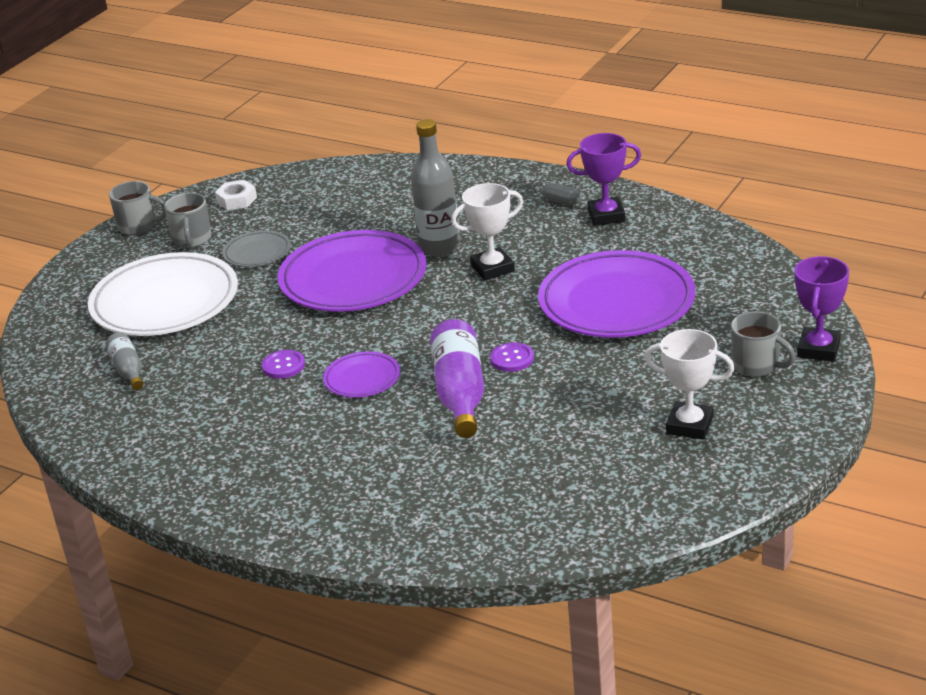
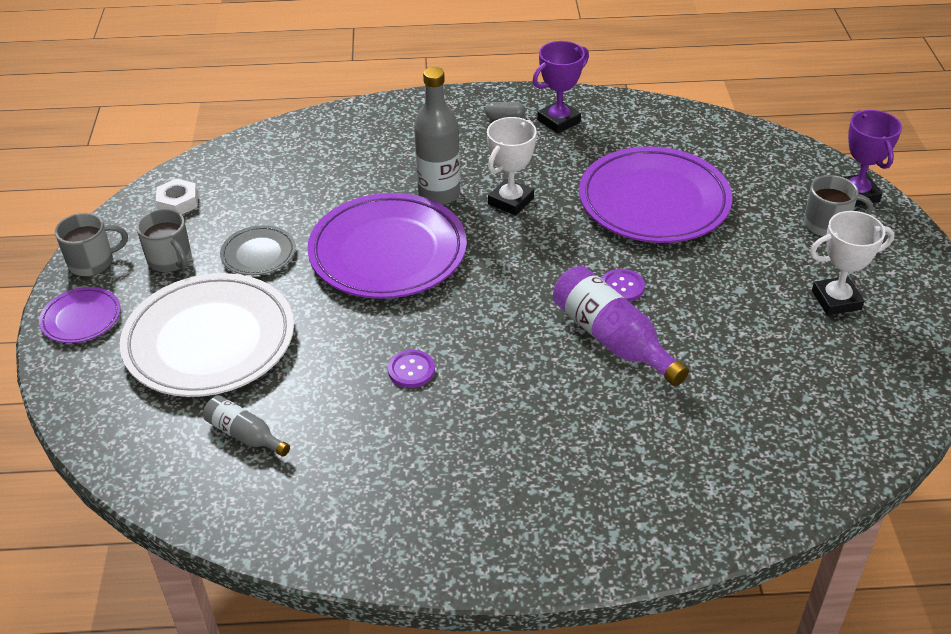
camera: 35 degrees left, 10 degrees up
purple plate [323,351,400,398] -> purple plate moved to [39,287,121,343]

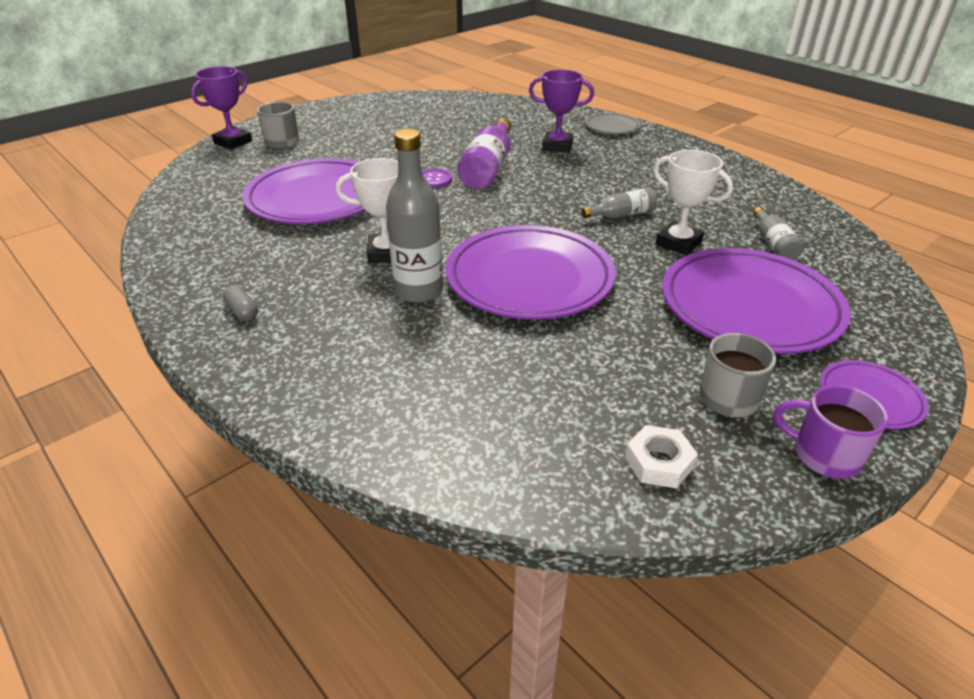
camera: 130 degrees left, 5 degrees down
grey mug [55,213,128,276] -> purple mug [774,385,888,479]
white plate [120,273,294,397] -> purple plate [662,248,850,354]
grey plate [220,225,296,275] -> grey plate moved to [585,113,641,134]
purple button [388,350,435,388] -> grey bottle [581,188,657,219]
purple trophy [533,41,589,133] -> purple trophy moved to [529,69,594,153]
white trophy [810,211,894,315] -> white trophy moved to [653,150,733,255]

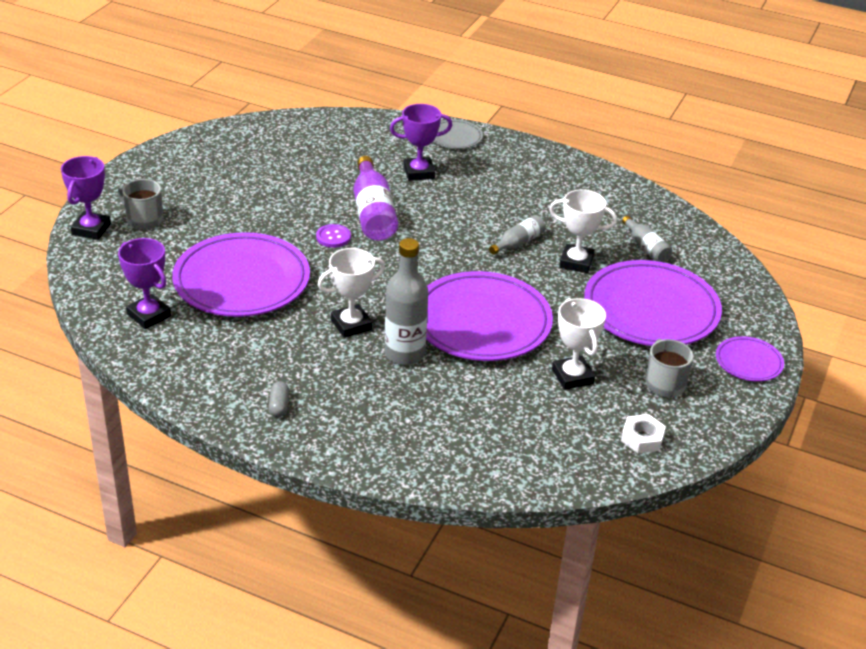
camera: 25 degrees left, 0 degrees up
grey capsule [222,285,258,321] -> grey capsule turned 60 degrees clockwise [268,381,289,417]
purple mug [774,385,888,479] -> none
none -> purple trophy [118,238,171,329]
none -> white trophy [552,298,606,390]

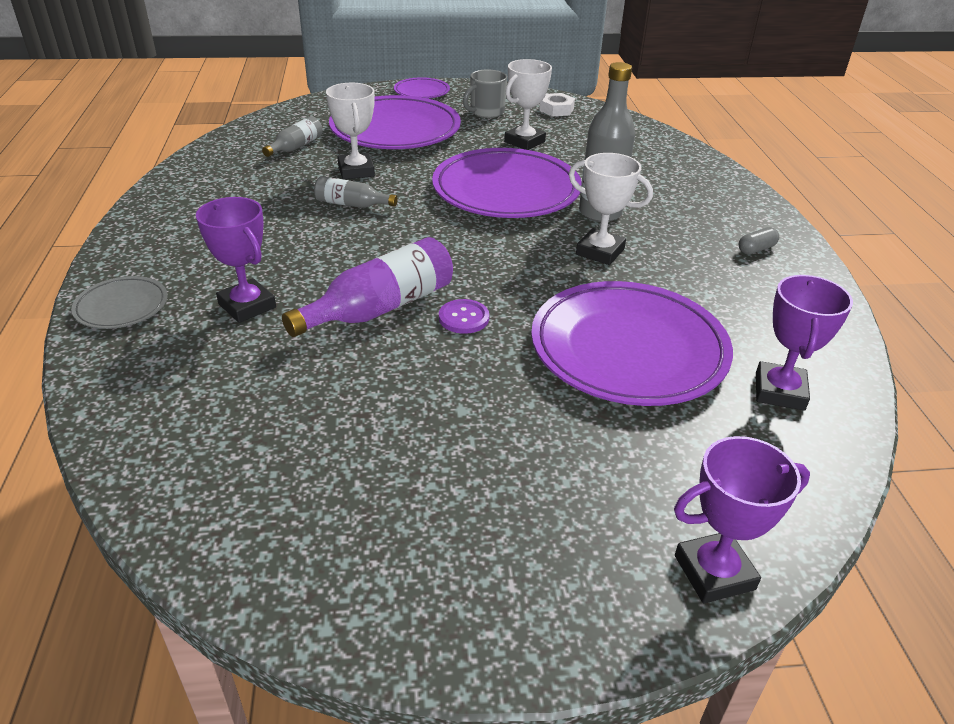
camera: 120 degrees left, 0 degrees up
grey mug [118,179,163,230] -> none

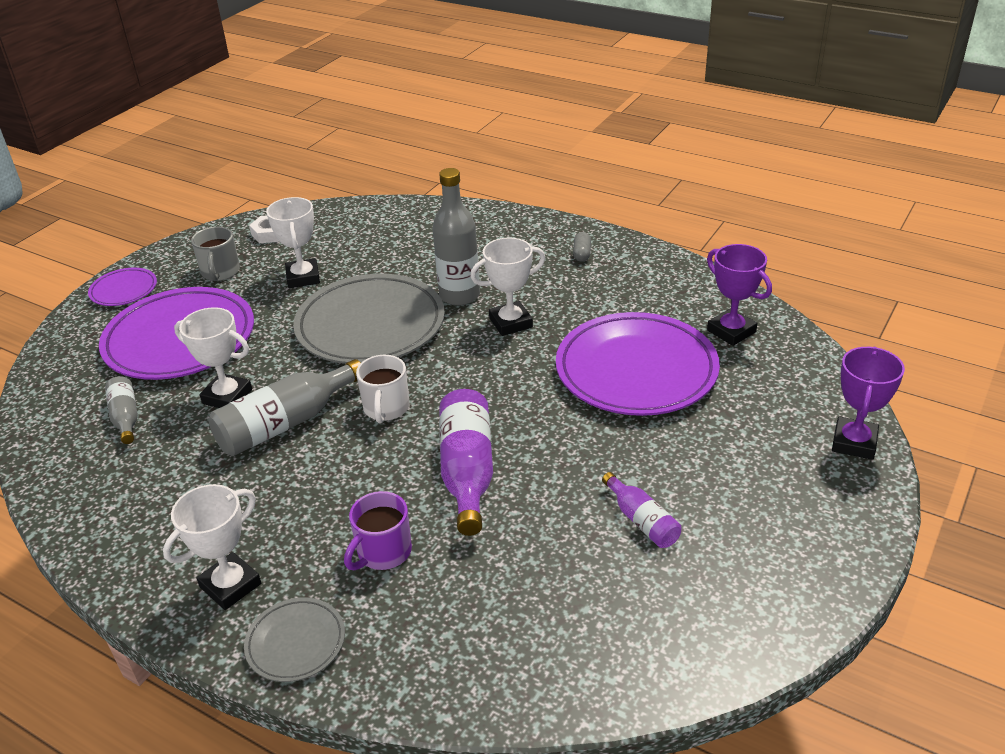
camera: 50 degrees left, 0 degrees up
purple trophy [196,197,276,323] -> purple mug [344,491,412,570]
grey bottle [314,176,398,208] -> grey bottle [208,359,360,456], size x1.78
purple plate [432,148,582,218] -> grey plate [293,274,445,364]
purple button [439,299,489,334] -> none
none -> white trophy [163,484,261,610]
none -> white mug [356,355,409,424]
none -> purple bottle [602,472,682,548]

